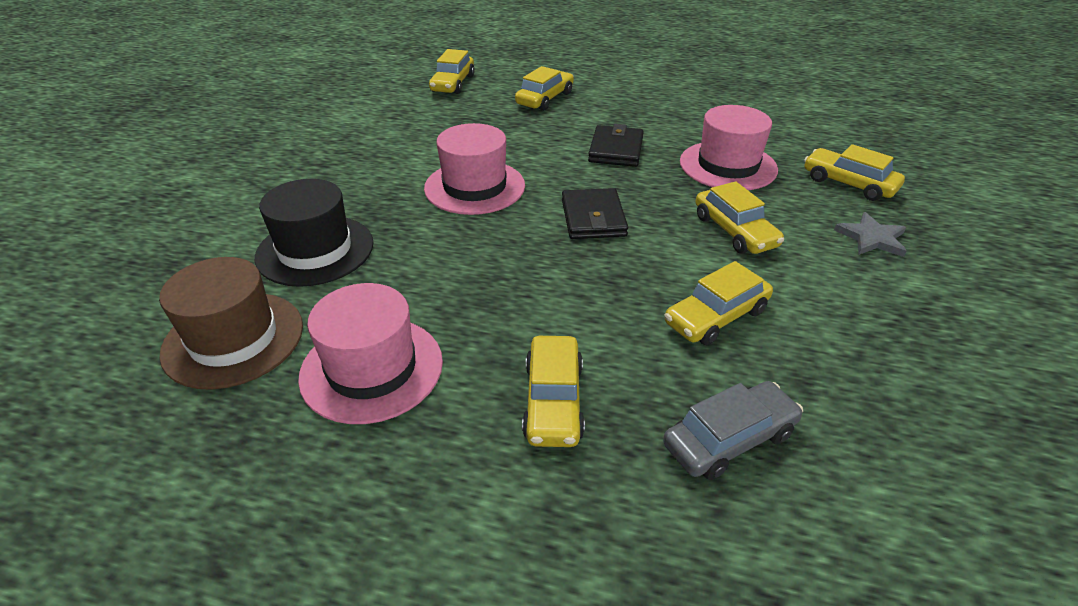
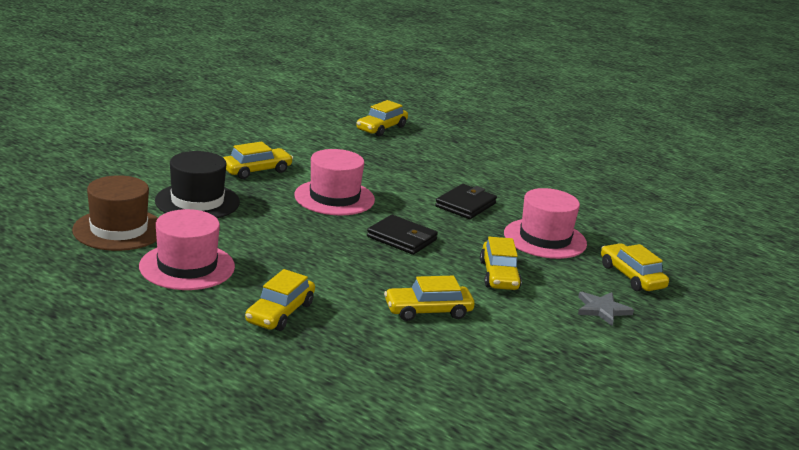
camera: 20 degrees right, 15 degrees down
yellow car [515,66,574,111] -> yellow car moved to [223,141,293,179]
black wallet [562,188,628,239] -> black wallet turned 75 degrees counterclockwise [367,215,438,255]
grey car [663,381,803,480] -> none

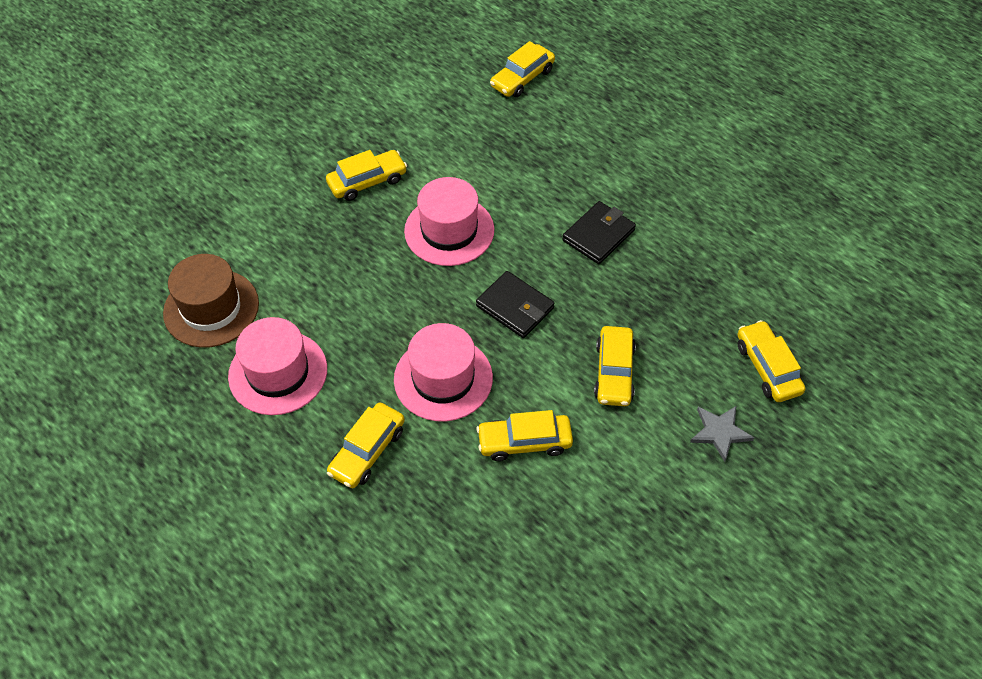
camera: 10 degrees right, 30 degrees up
black hat [155,151,240,218] -> none
pink hat [504,188,587,259] -> pink hat moved to [394,323,493,421]

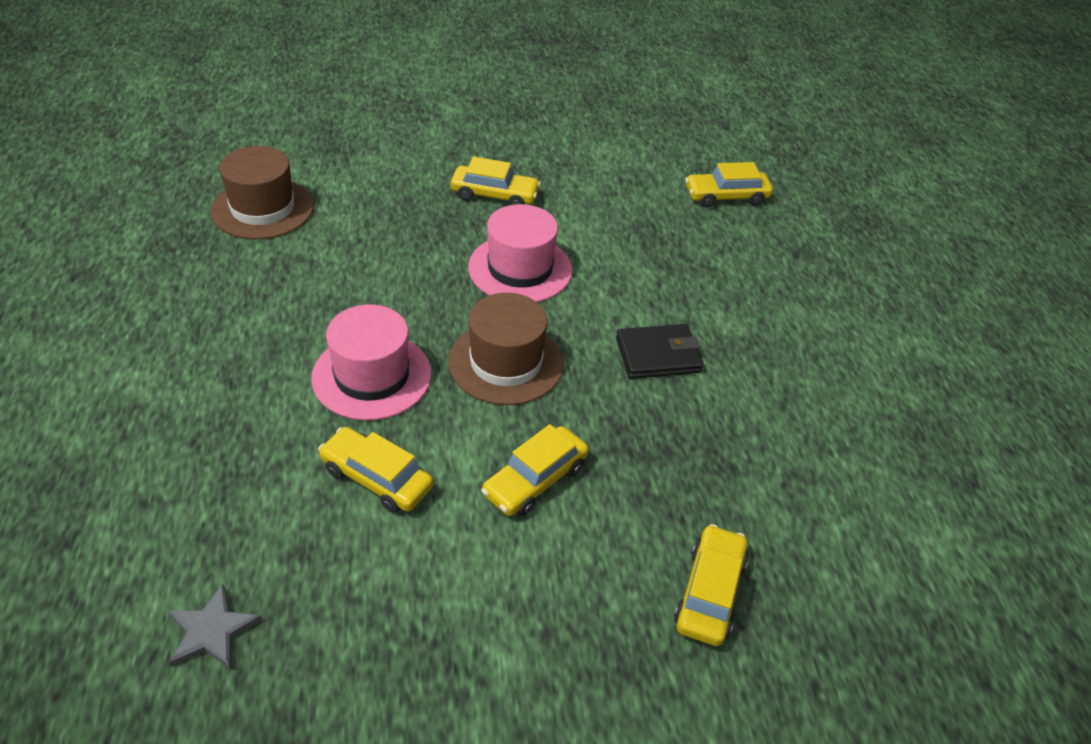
camera: 35 degrees right, 10 degrees down
pink hat [228,317,327,415] -> none
yellow car [327,403,405,488] -> none
black wallet [476,271,555,338] -> brown hat [448,293,564,405]
grey star [690,406,754,462] -> grey star moved to [168,584,262,670]

